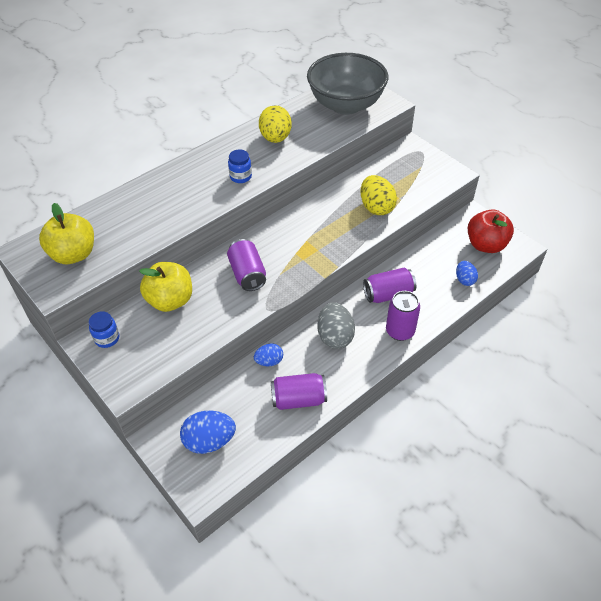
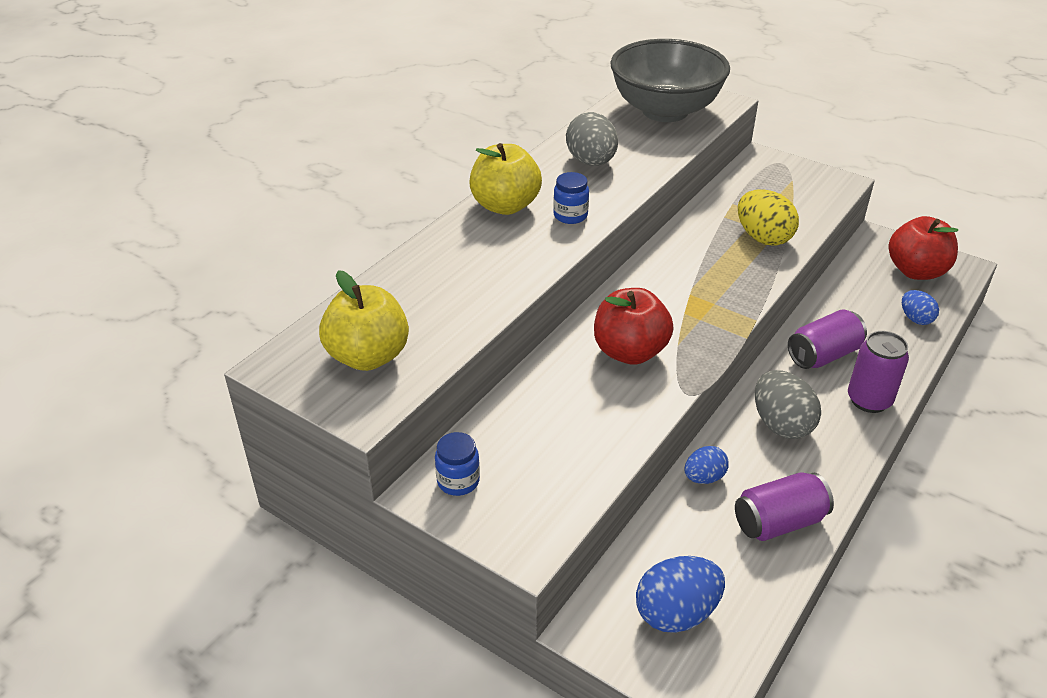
camera: 15 degrees left, 10 degrees down
yellow apple [139,262,192,312] -> yellow apple moved to [469,143,542,215]
purple can [227,239,266,291] -> red apple [594,288,673,365]
yellow egg [259,105,292,143] -> grey egg [566,112,618,166]

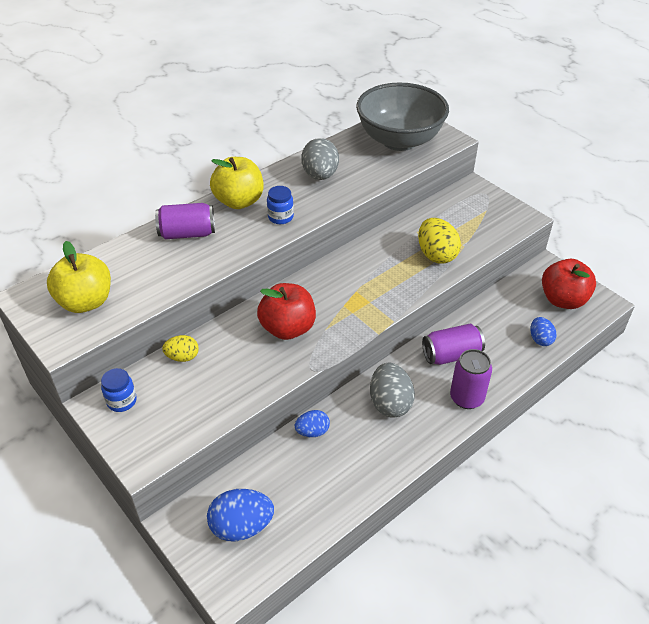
camera: 15 degrees right, 5 degrees up
purple can [735,472,834,541] -> purple can moved to [155,203,215,239]
none -> yellow egg [162,335,199,362]

